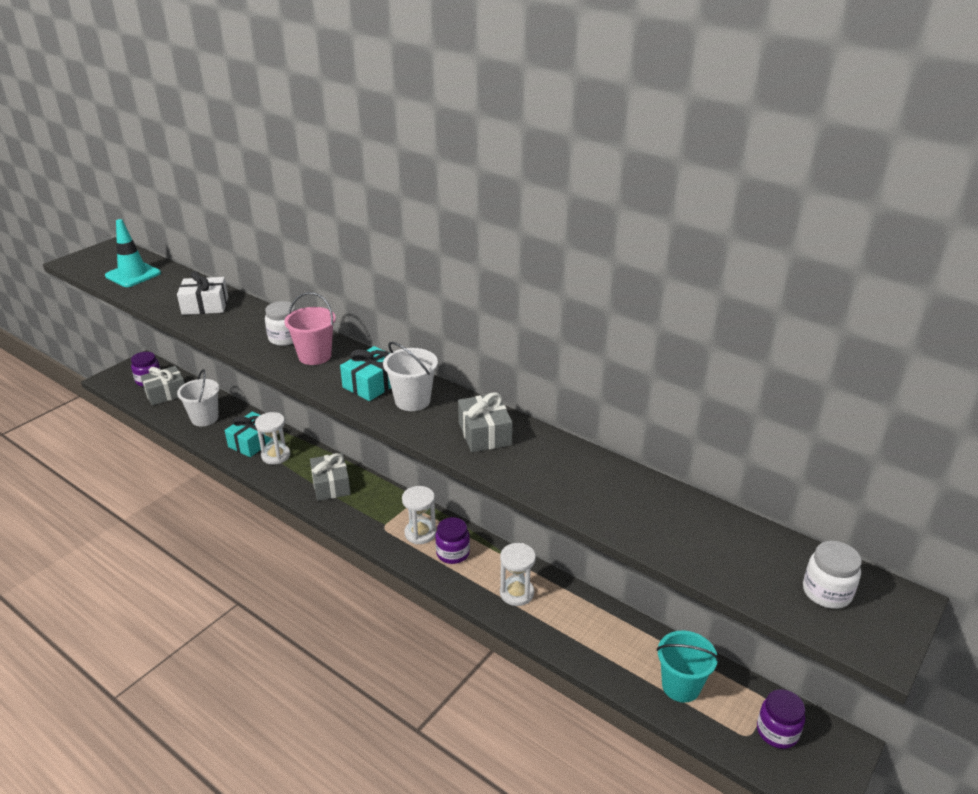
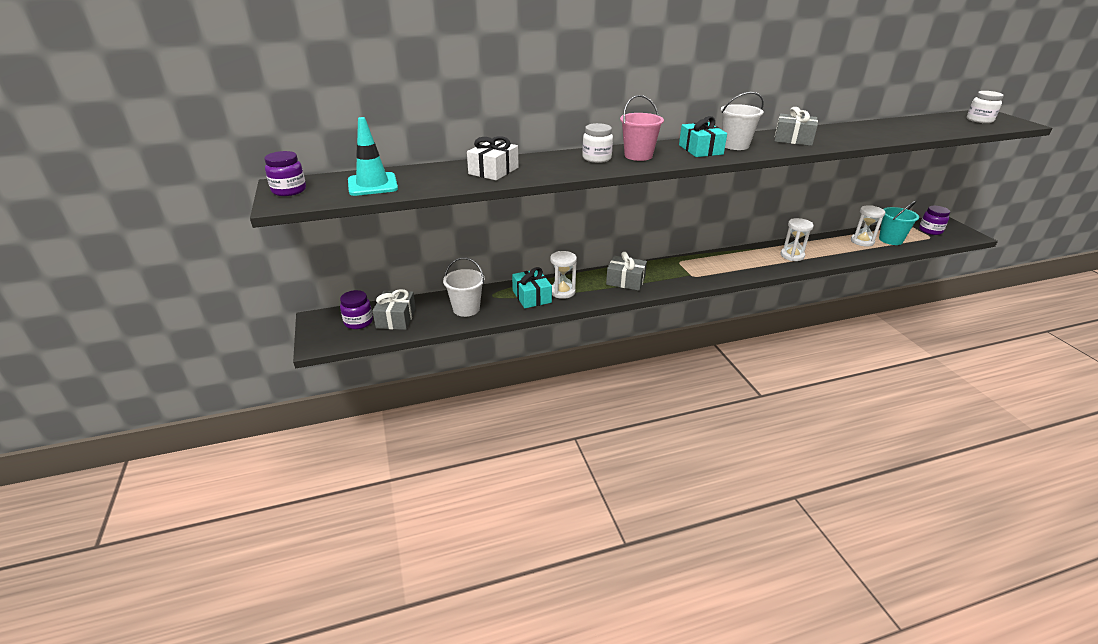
camera: 55 degrees left, 0 degrees up
white hourglass [402,486,436,544] -> white hourglass moved to [851,205,885,247]
purple jar [435,517,470,564] -> purple jar moved to [264,151,306,196]

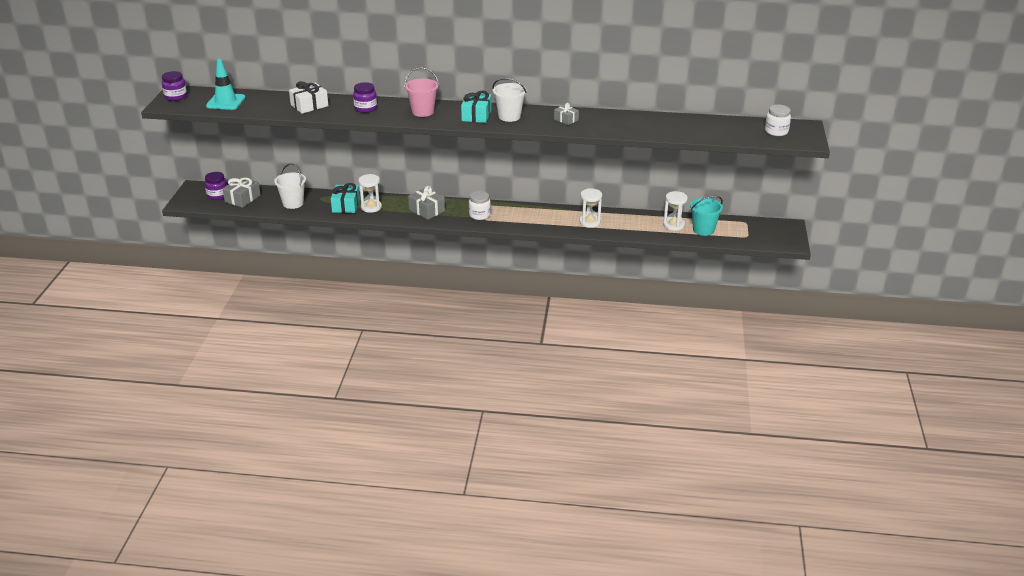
camera: 25 degrees right, 0 degrees up
white jar [582,123,613,163] -> white jar moved to [469,191,491,220]
grey gift [774,107,818,146] -> grey gift [554,103,579,125], size x0.63
purple jar [919,206,950,235] -> purple jar moved to [353,82,377,113]

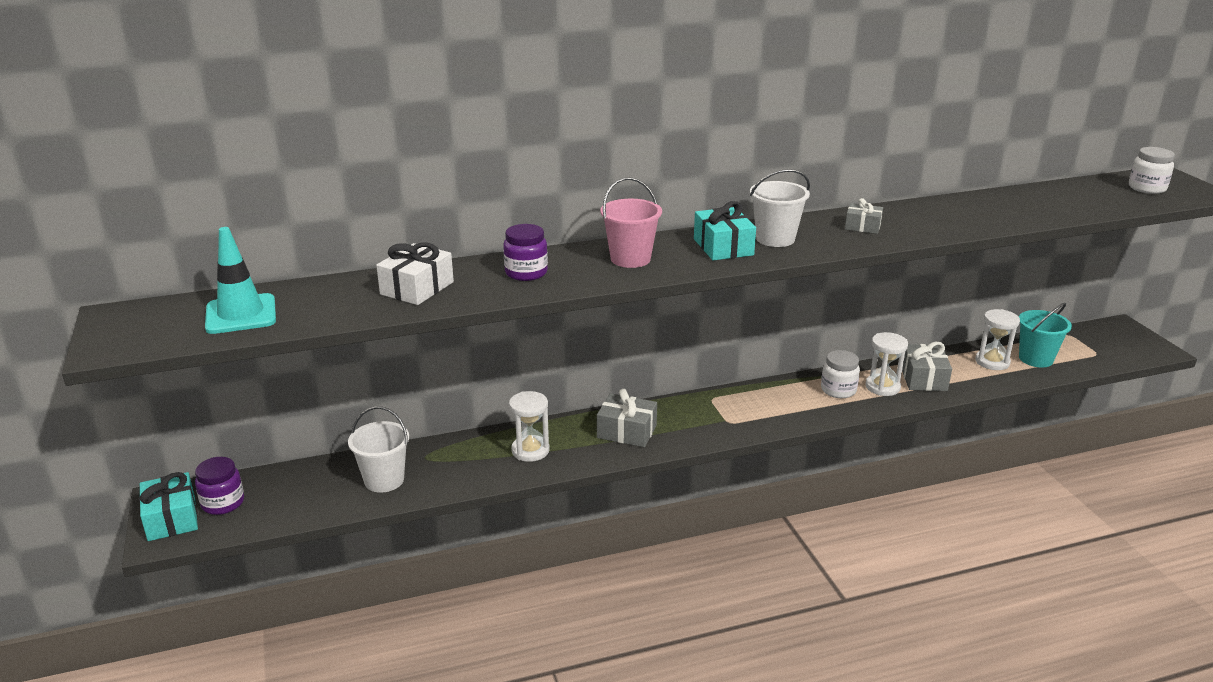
camera: 25 degrees left, 5 degrees down
purple jar [162,71,187,101] -> none
grey gift [223,177,261,208] -> grey gift moved to [902,342,952,391]
turquoise gift [331,183,360,213] -> turquoise gift moved to [139,472,198,541]
white jar [469,191,491,220] -> white jar moved to [821,350,860,398]

